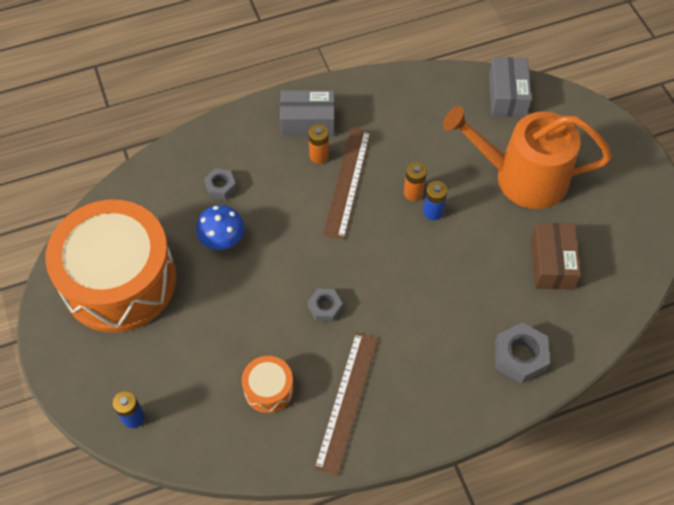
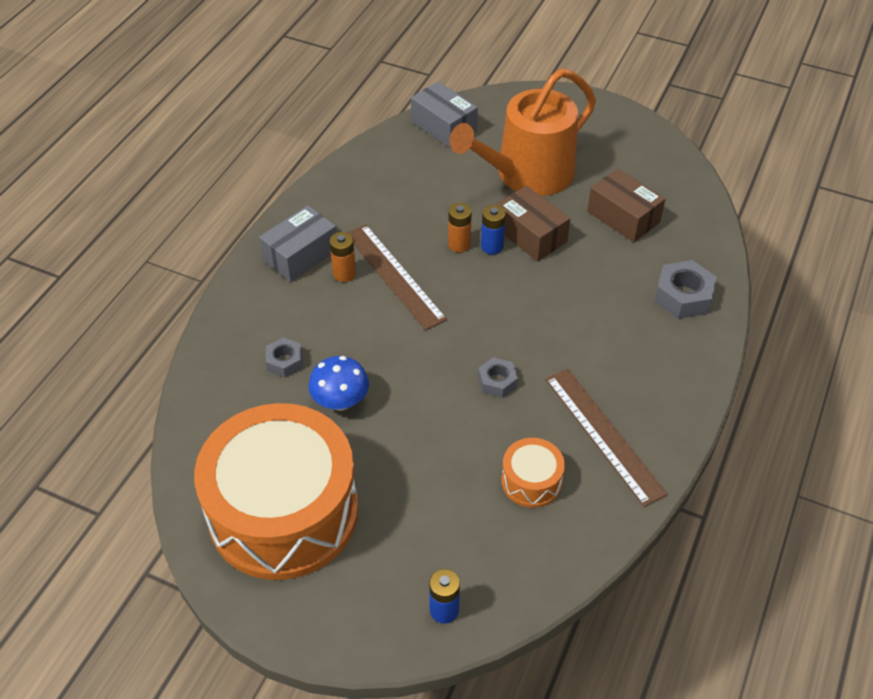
camera: 45 degrees left, 10 degrees down
none -> brown box [496,186,570,261]

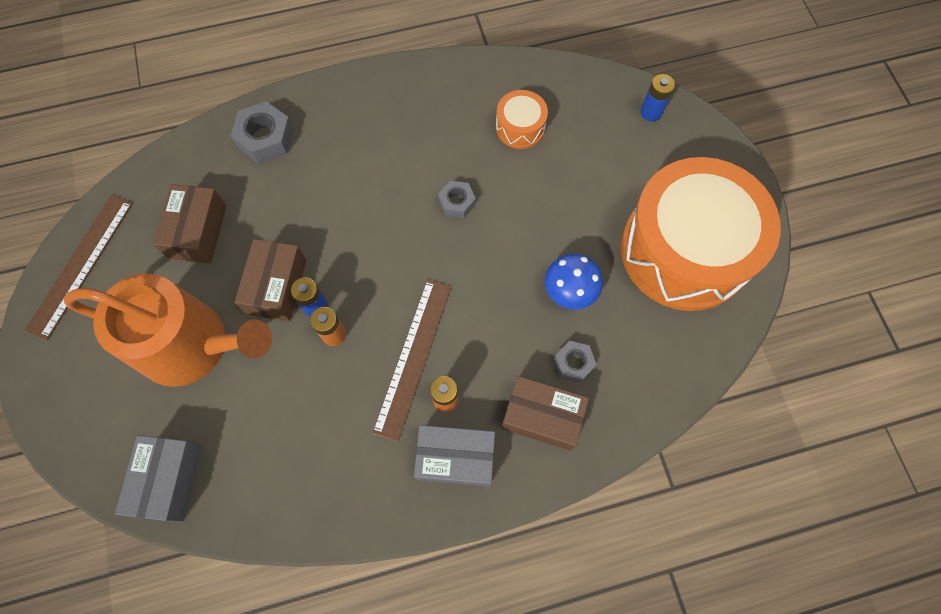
camera: 130 degrees left, 20 degrees up
brown ruler [545,369,668,507] -> brown ruler moved to [24,195,133,340]
none -> brown box [502,376,589,451]

